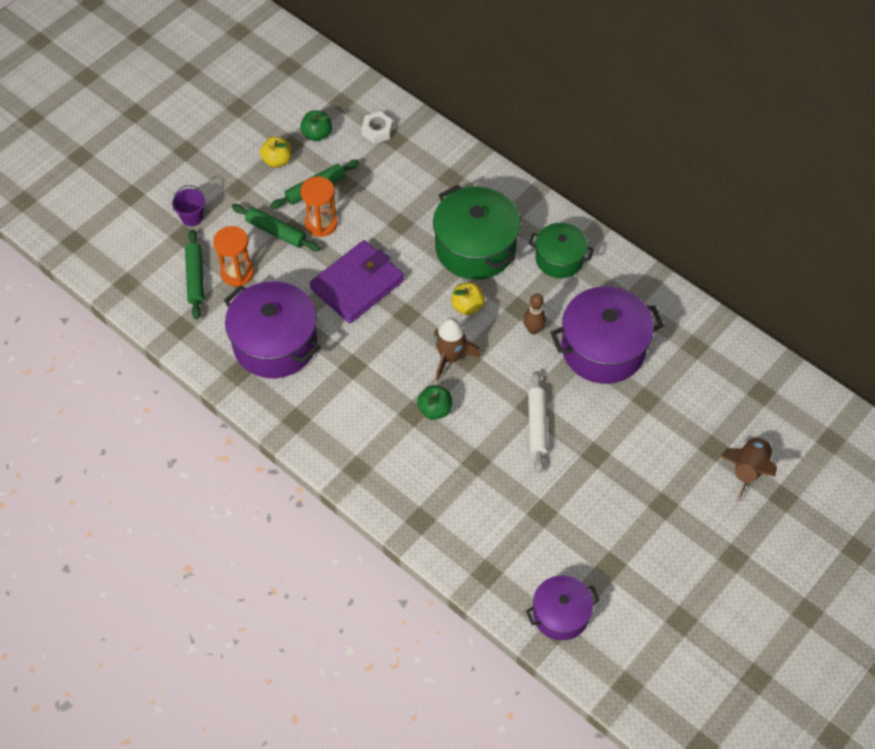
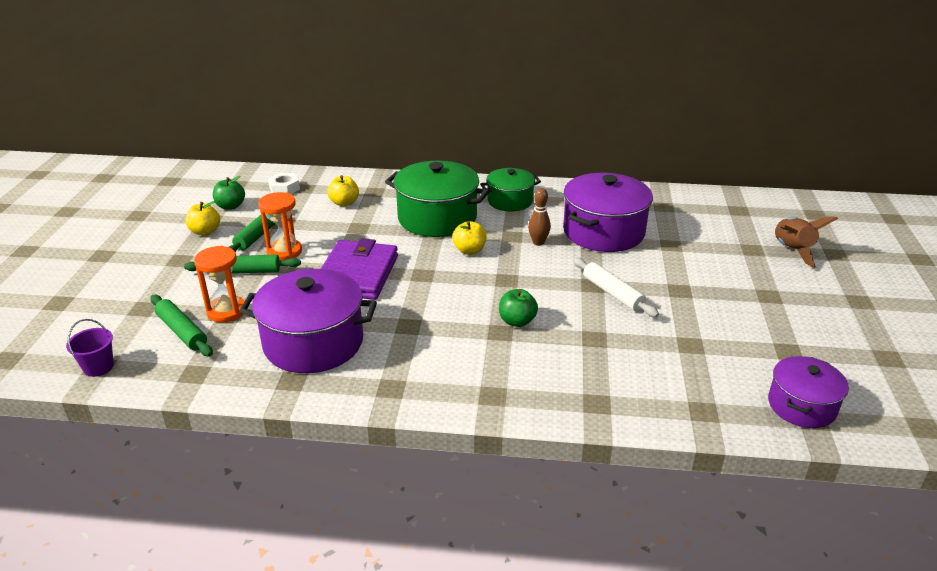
camera: 35 degrees left, 25 degrees down
purple bucket [172,185,205,226] -> purple bucket moved to [66,319,114,377]
brown rocket [434,318,481,381] -> none
none -> yellow apple [327,175,359,207]

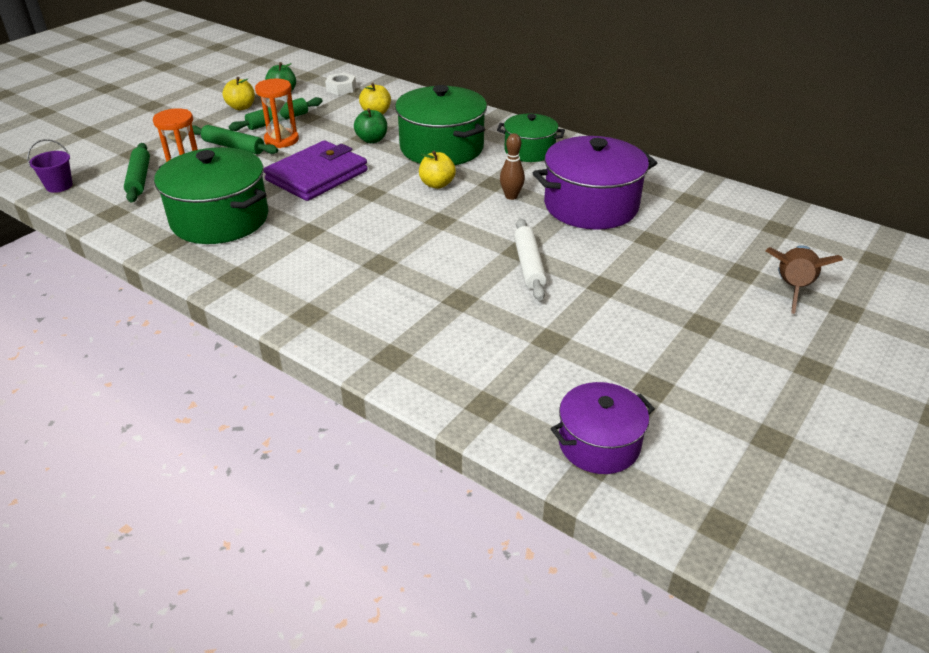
camera: 30 degrees right, 5 degrees up
purple pot [240,269,377,373] -> green pot [154,147,268,244]
green apple [499,289,538,327] -> green apple moved to [354,108,387,143]

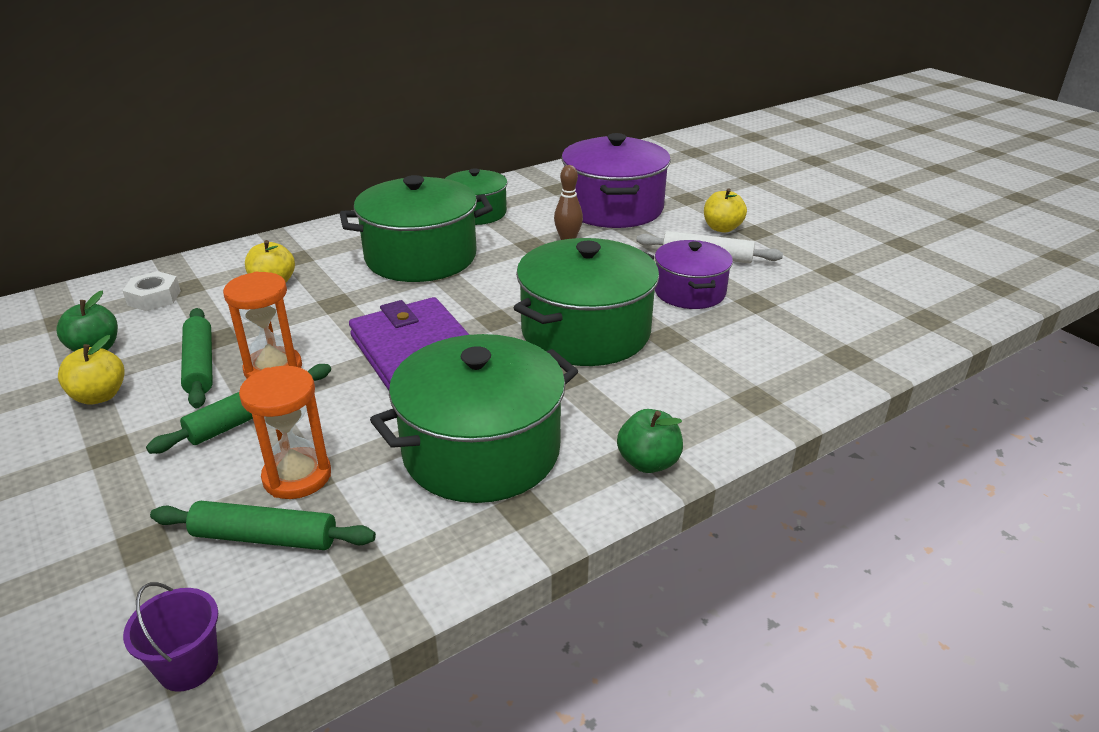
camera: 70 degrees left, 5 degrees down
green apple [354,108,387,143] -> green apple moved to [617,409,683,473]
yellow apple [419,151,456,189] -> yellow apple moved to [704,188,747,232]
purple pot [550,382,655,474] -> purple pot moved to [655,240,733,309]
brown rocket [765,245,843,314] -> none
none -> green pot [513,238,659,366]

